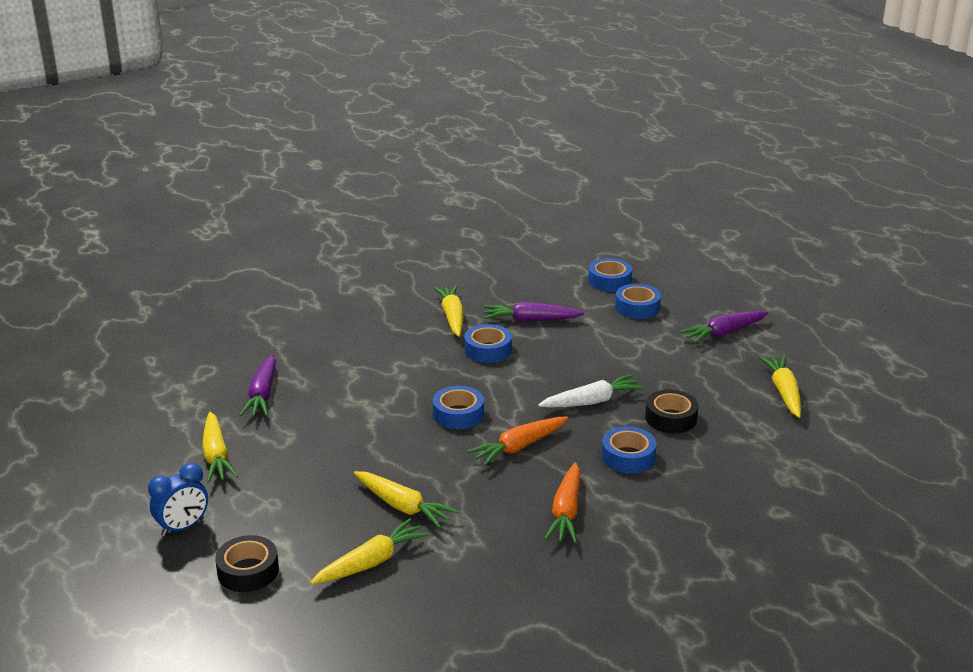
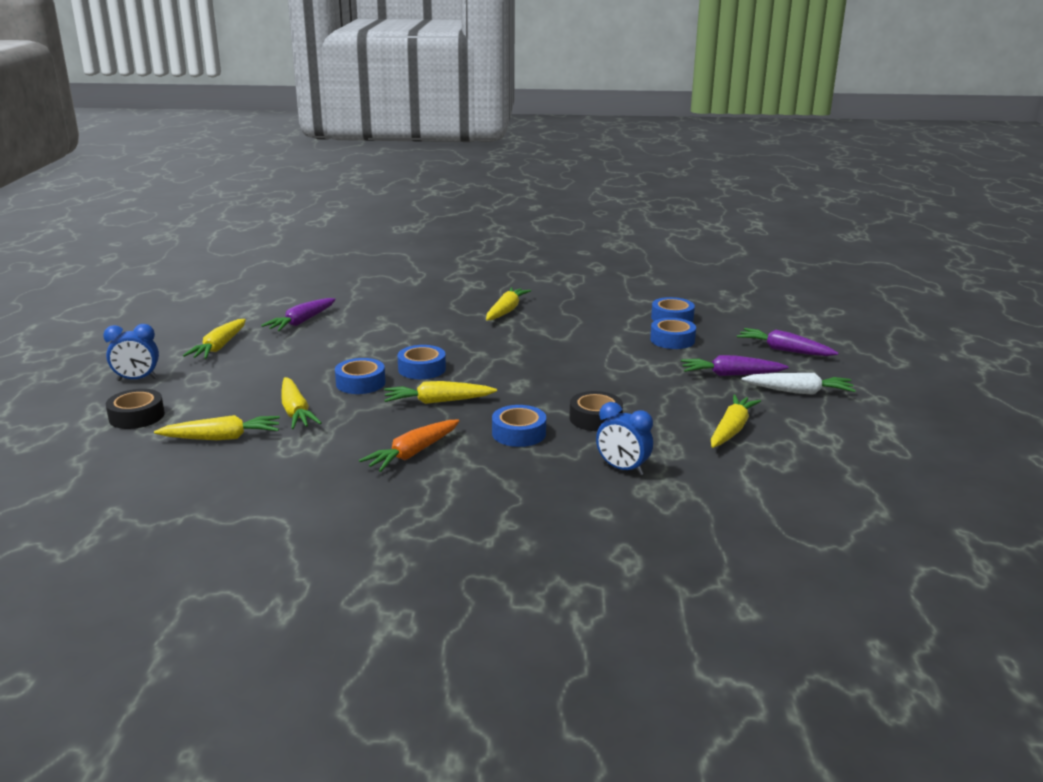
camera: 30 degrees right, 5 degrees down
blue tape [464,324,512,363] -> blue tape moved to [335,358,385,394]
orange carrot [467,417,568,466] -> yellow carrot [384,381,497,404]
purple carrot [484,302,584,322] -> purple carrot moved to [737,328,838,356]
white carrot [538,374,644,408] -> white carrot moved to [741,373,856,395]
none -> blue clock [596,402,653,475]

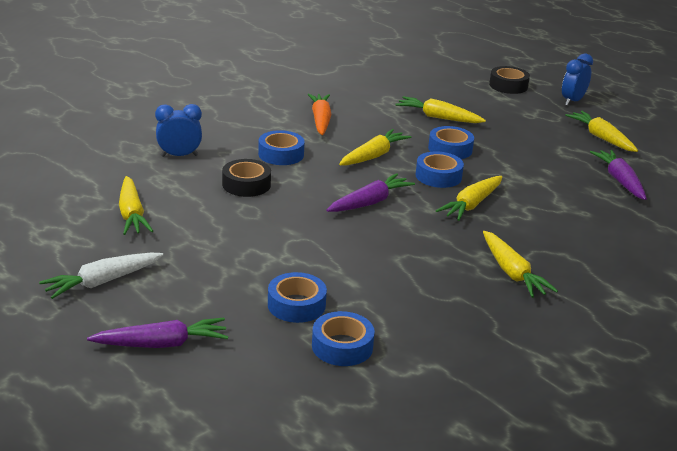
camera: 135 degrees right, 5 degrees up
yellow carrot [154,415,280,440] -> yellow carrot moved to [436,176,502,221]
purple carrot [681,355,789,376] -> purple carrot moved to [327,173,415,212]

